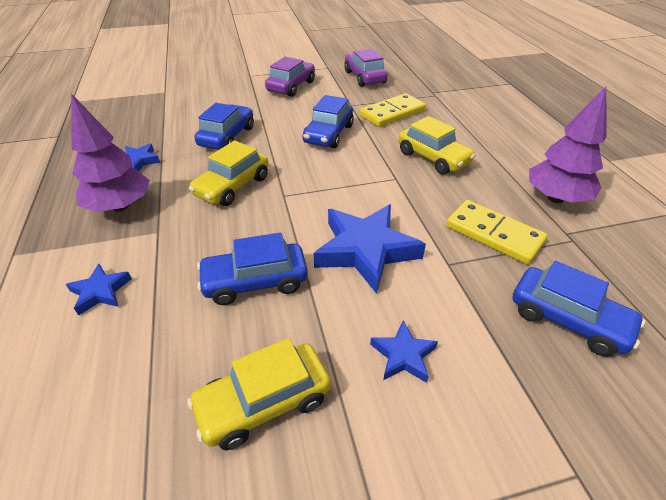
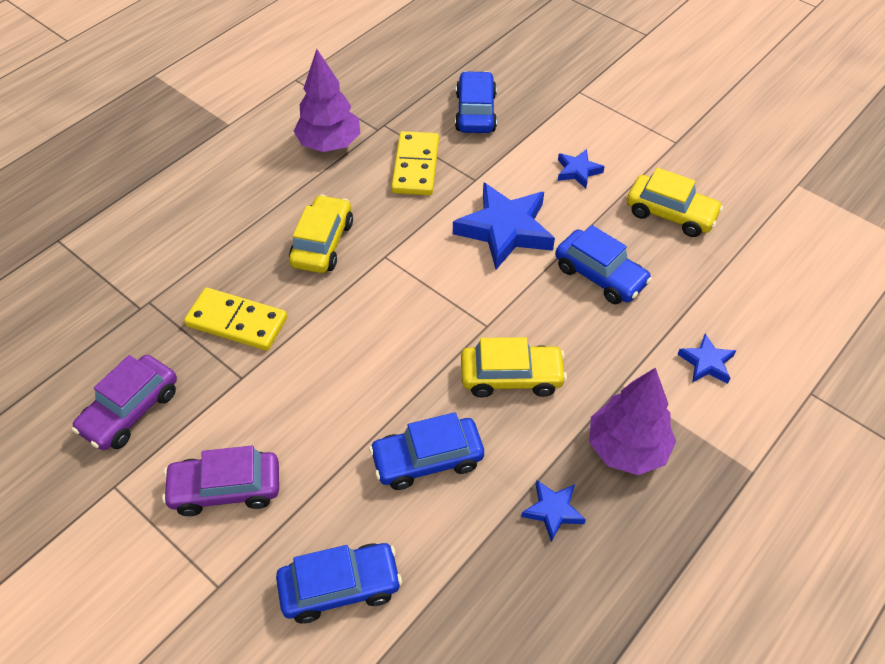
camera: 125 degrees left, 10 degrees up
blue car [303,95,354,148] -> blue car moved to [276,543,402,623]

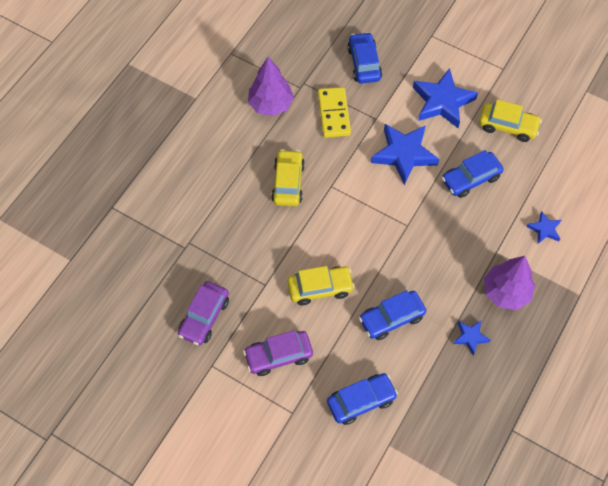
camera: 10 degrees left, 10 degrees up
yellow domino [184,288,287,351] -> none
yellow car [461,337,567,397] -> yellow car moved to [287,266,355,305]
blue car [555,225,652,304] -> blue car turned 120 degrees clockwise [442,150,504,198]
blue star [558,149,605,188] -> blue star [413,68,478,128], size x2.00

